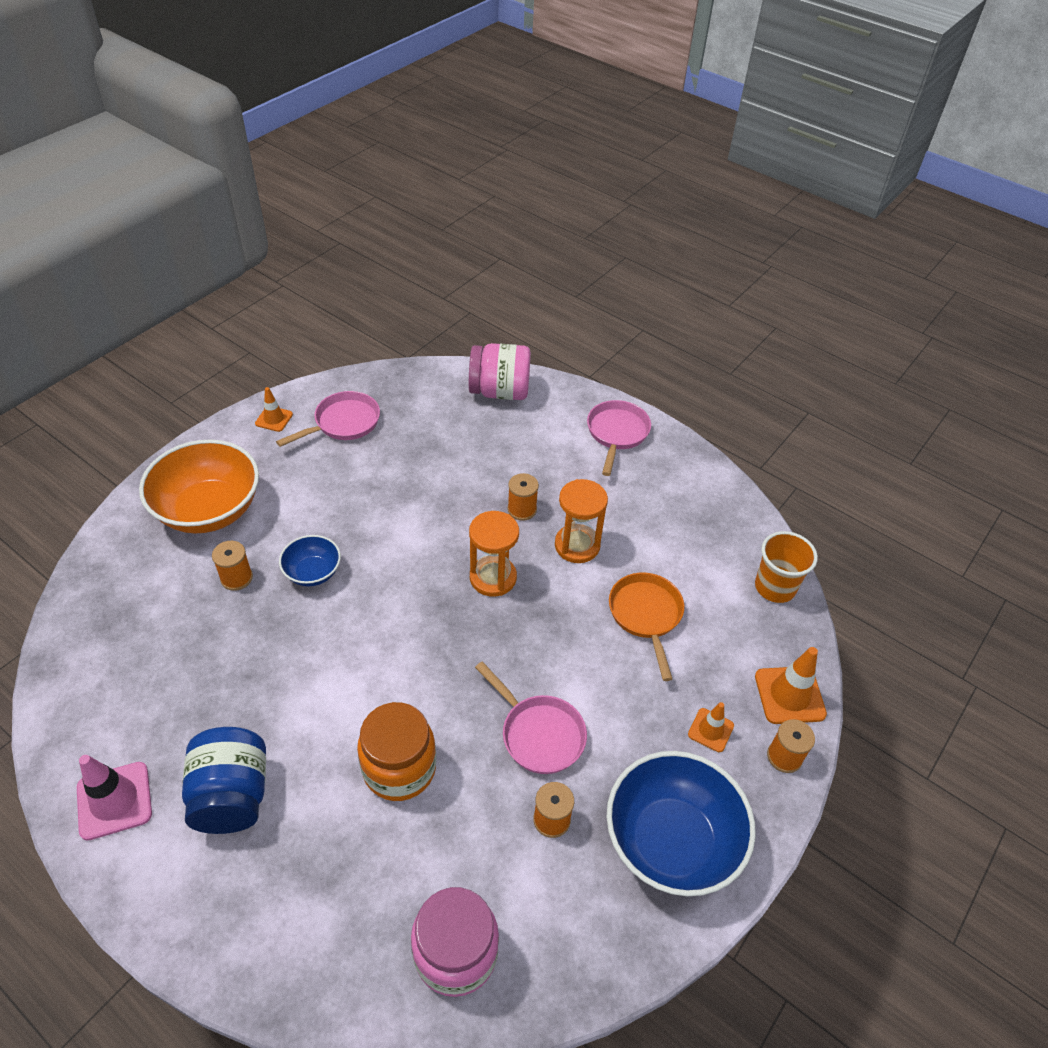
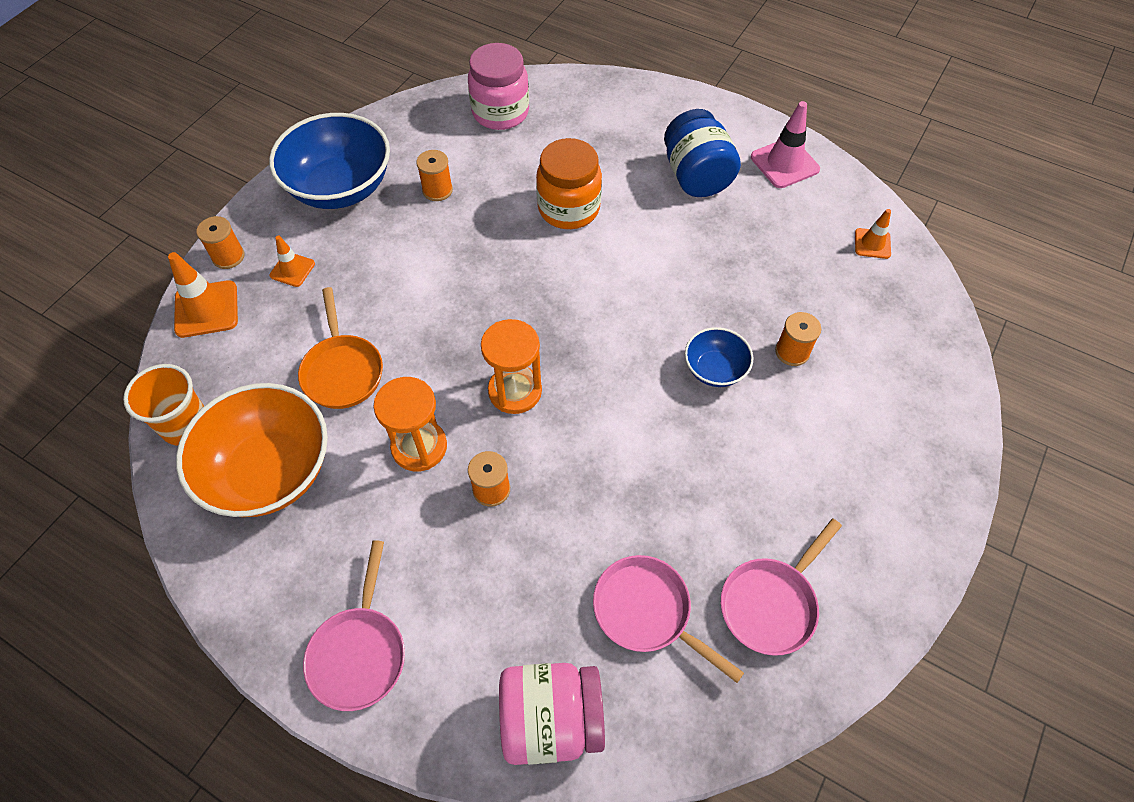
camera: 175 degrees right, 10 degrees up
orange bowl [139,439,259,534] -> orange bowl moved to [176,383,328,517]
orange traffic cone [255,387,293,432] -> orange traffic cone moved to [855,209,891,259]
pink pan [475,662,587,774] -> pink pan moved to [593,555,744,683]

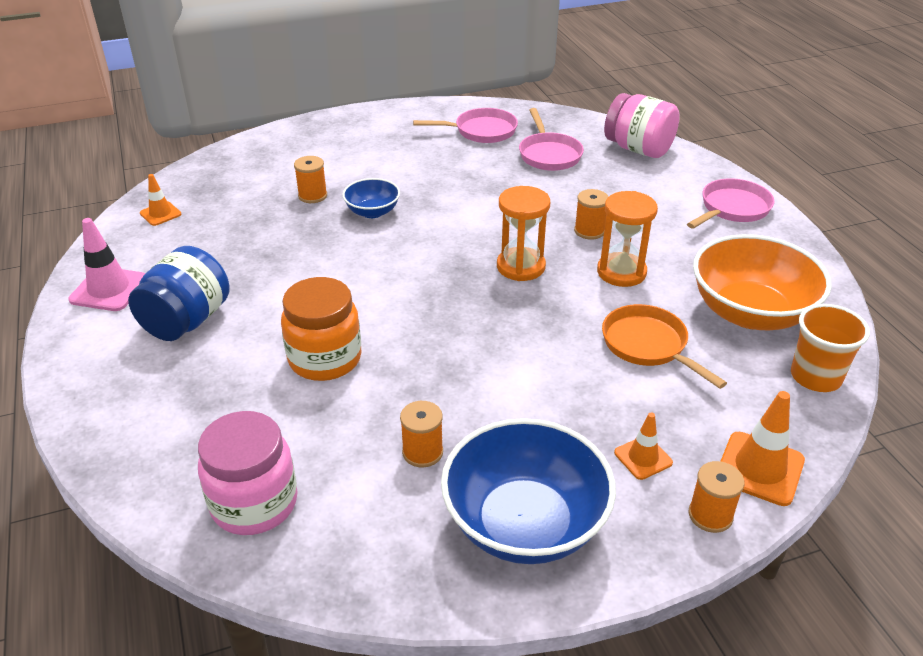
camera: 140 degrees left, 20 degrees down
orange pan [298,287,383,409] -> orange pan turned 60 degrees counterclockwise [602,304,727,389]

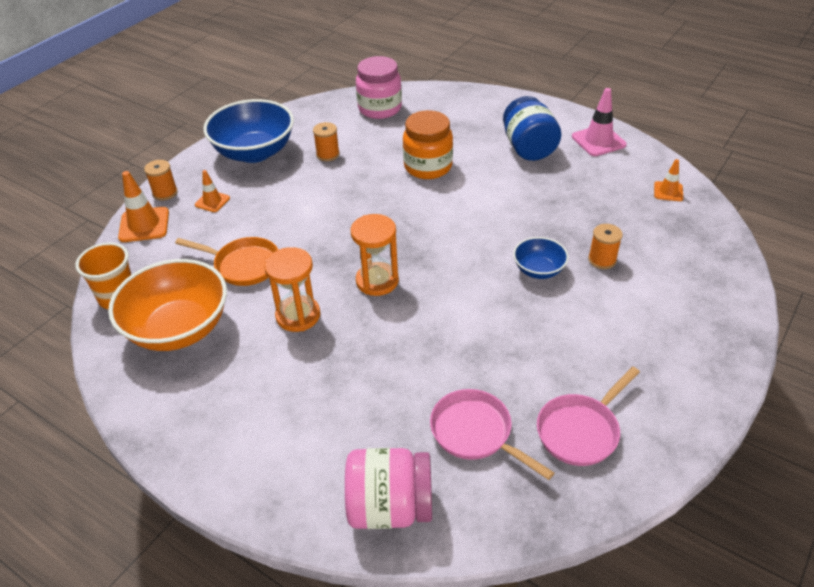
camera: 145 degrees right, 5 degrees up
orange spool [574,189,608,240] -> none
pink pan [687,178,775,229] -> none

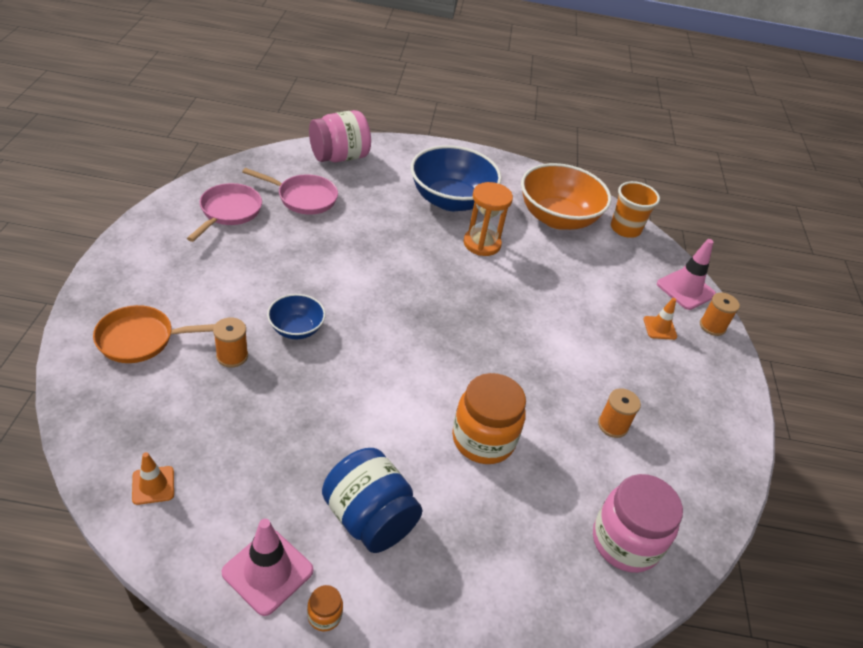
camera: 145 degrees right, 0 degrees up
orange traffic cone [118,171,169,242] -> pink traffic cone [657,239,716,310]
orange pan [175,237,278,286] -> orange pan moved to [93,305,215,363]
blue bowl [203,99,294,163] -> blue bowl moved to [411,145,502,211]
orange hourglass [351,214,399,296] -> none
none -> orange jar [307,585,343,631]

